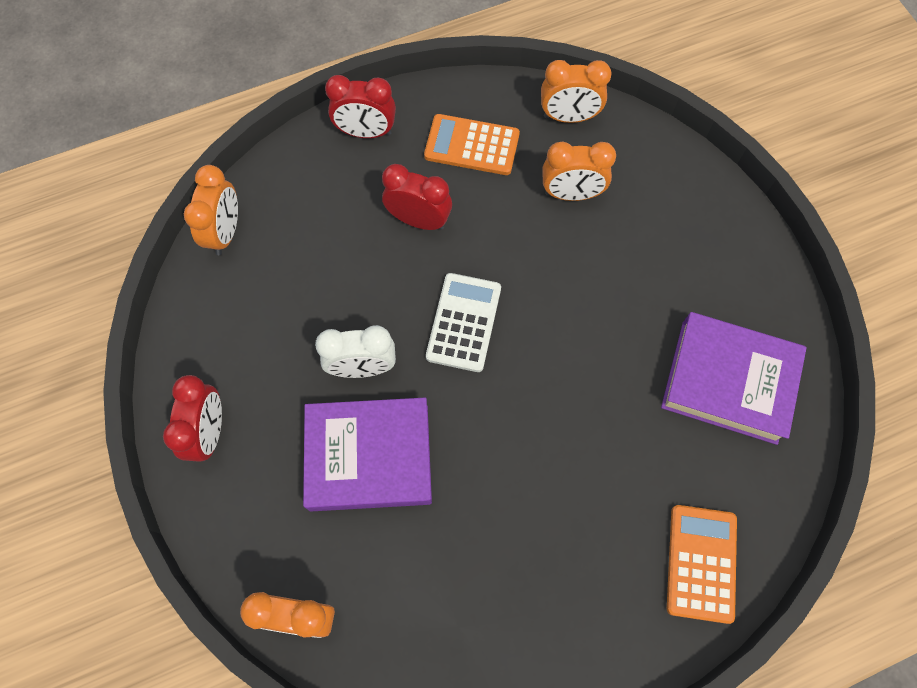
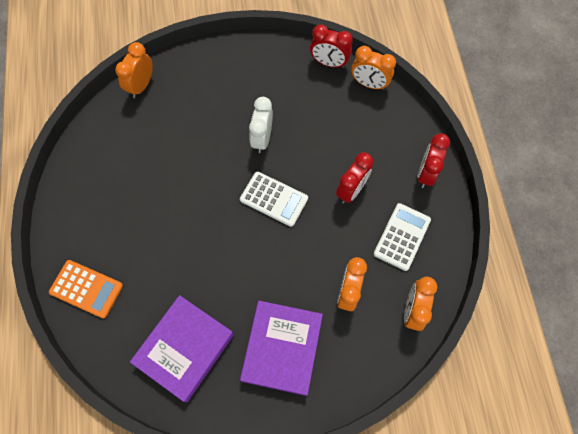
camera: 105 degrees right, 0 degrees up
red clock [163,375,222,462] -> red clock moved to [310,24,353,68]
purple book [303,398,432,512] -> purple book moved to [240,301,323,396]
orange calculator [424,114,520,175] -> white calculator [373,203,431,271]

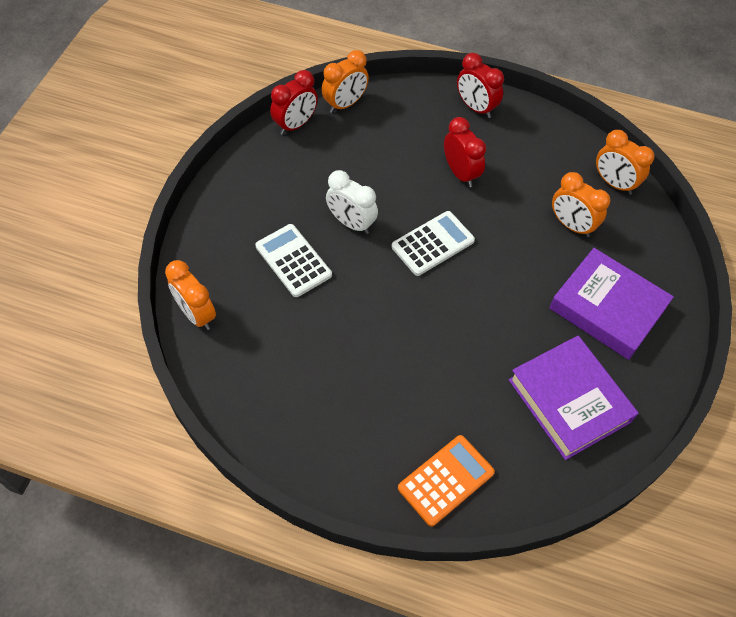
camera: 65 degrees left, 10 degrees down
white calculator [373,203,431,271] -> white calculator moved to [255,224,332,297]

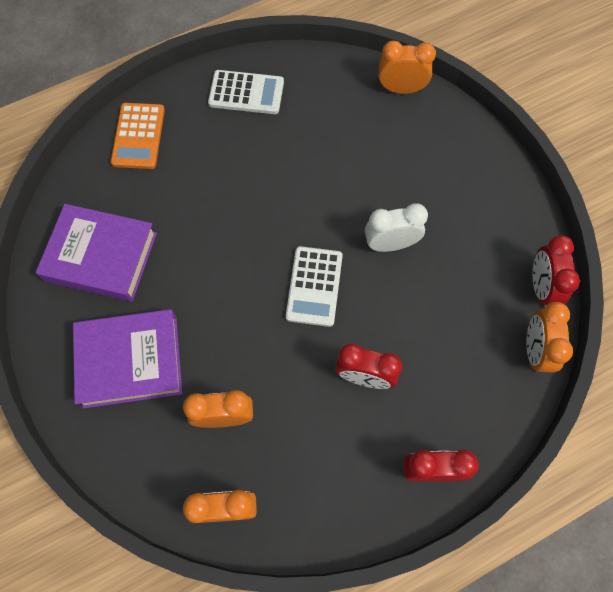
camera: 135 degrees right, 10 degrees up
white calculator [255,224,332,297] -> white calculator moved to [208,70,284,114]

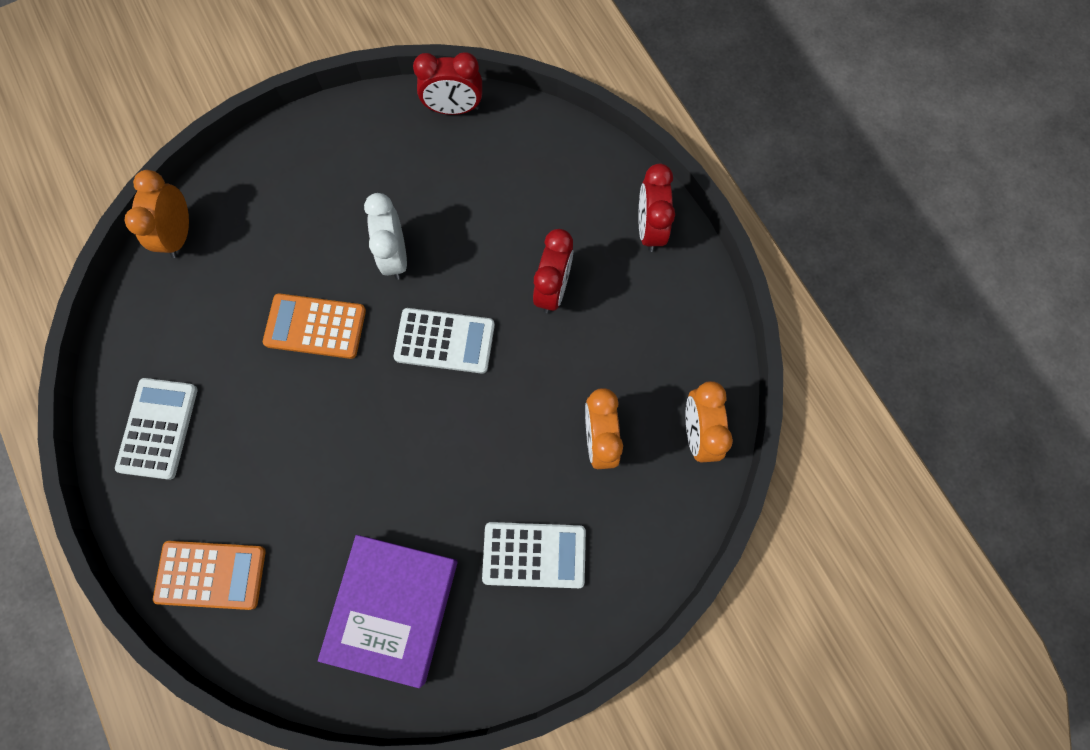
camera: 90 degrees left, 5 degrees up
purple book [73,309,182,408] -> white calculator [482,522,586,588]
orange clock [526,302,573,373] -> none
none -> orange calculator [263,293,366,359]

